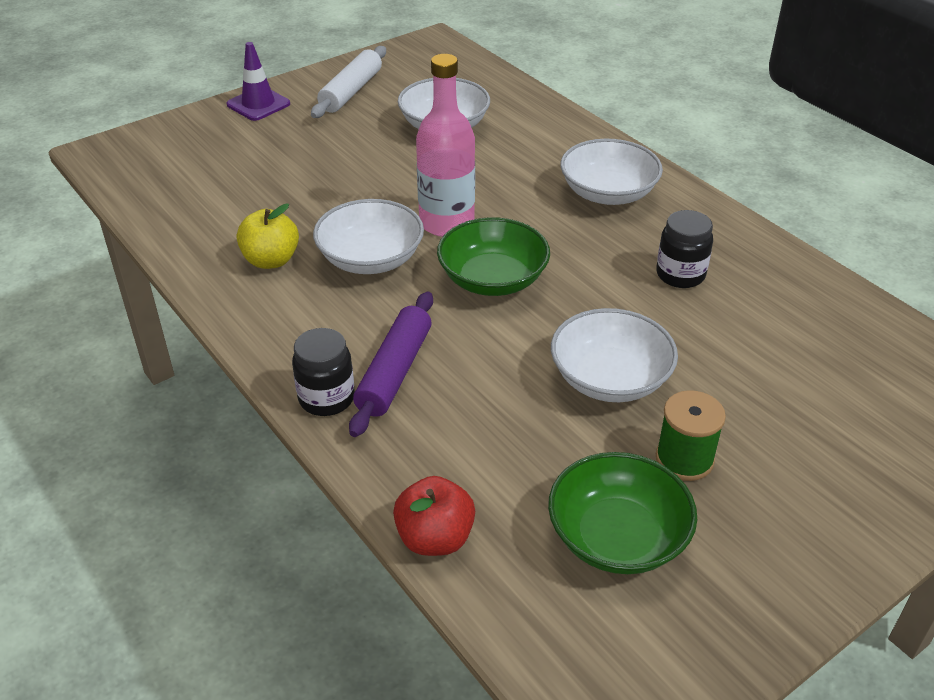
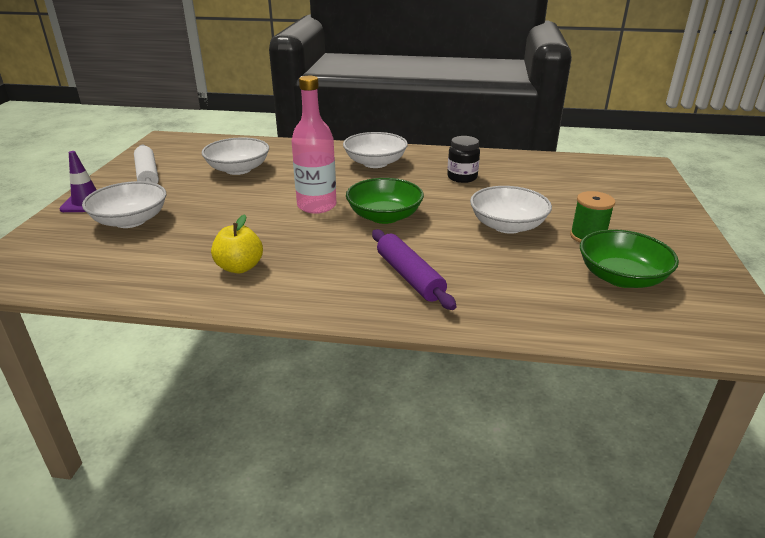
camera: 45 degrees left, 10 degrees down
black jar [292,328,355,416] -> none
white bowl [313,199,424,274] -> white bowl moved to [82,181,166,228]
red apple [393,476,475,556] -> none

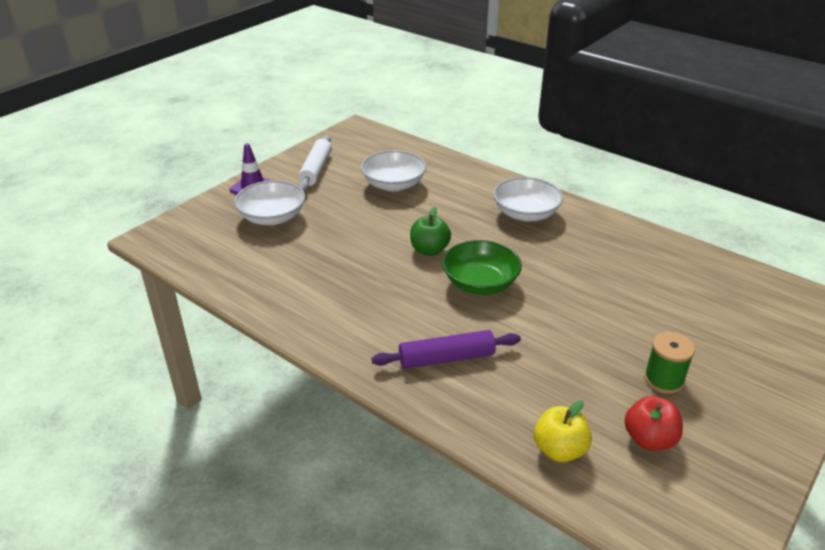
camera: 30 degrees right, 5 degrees up
yellow apple [211,214,263,273] -> yellow apple moved to [534,400,592,462]
pink bottle [292,76,337,214] -> green apple [410,207,451,256]
purple rolling pin [372,229,456,310] -> purple rolling pin turned 75 degrees clockwise [371,330,521,369]
black jar [447,136,480,183] -> none
white bowl [470,186,552,234] -> none
green bowl [580,229,679,288] -> red apple [624,395,683,451]

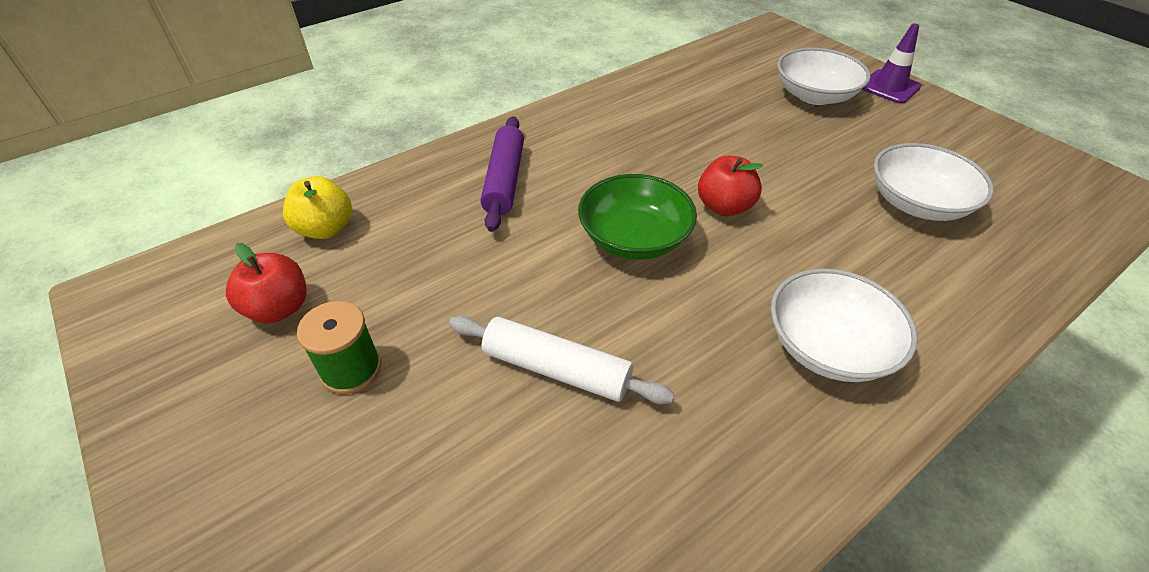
camera: 105 degrees right, 10 degrees up
white rolling pin [298,135,332,191] -> white rolling pin moved to [449,315,675,404]
green apple [410,207,451,256] -> red apple [698,156,763,216]

